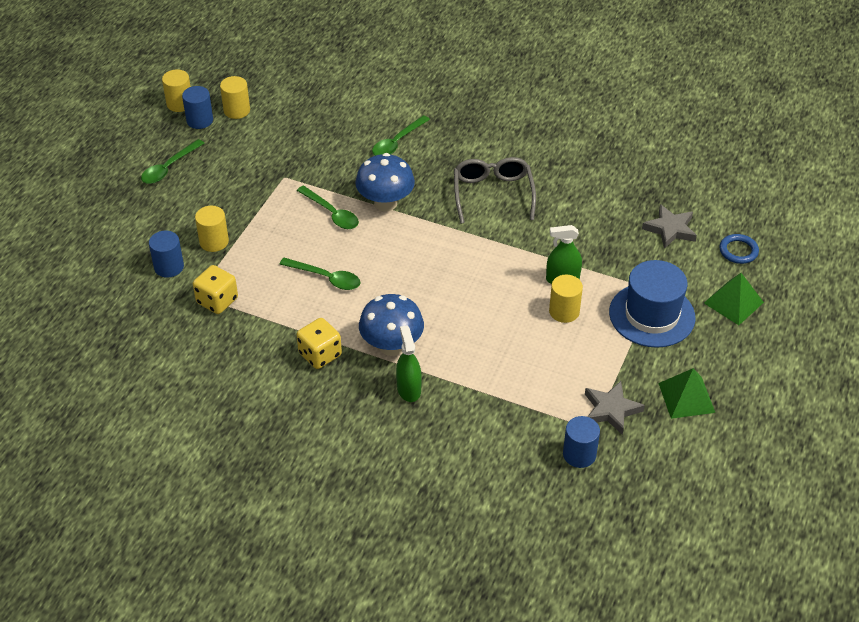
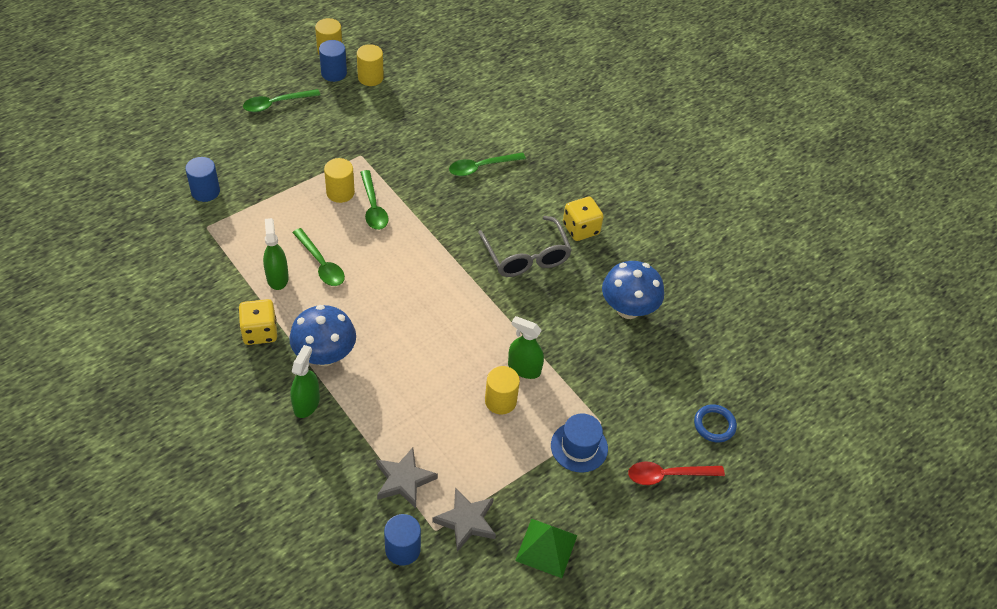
camera: 25 degrees right, 5 degrees up
yellow dice [193,265,238,314] -> yellow dice moved to [563,197,604,241]
yellow cylinder [195,206,229,252] -> yellow cylinder moved to [324,158,355,203]
blue mushroom [355,153,415,211] -> blue mushroom moved to [602,261,664,319]
grey glasses [454,157,536,224] -> grey glasses turned 135 degrees clockwise [478,216,572,277]
blue hat [609,260,696,348] -> blue hat [551,413,608,473], size x0.63
grey star [642,204,697,249] -> grey star moved to [376,447,438,508]
green pyramid [704,273,764,325] -> red spoon [628,461,725,485]
none -> green spray bottle [263,218,289,290]

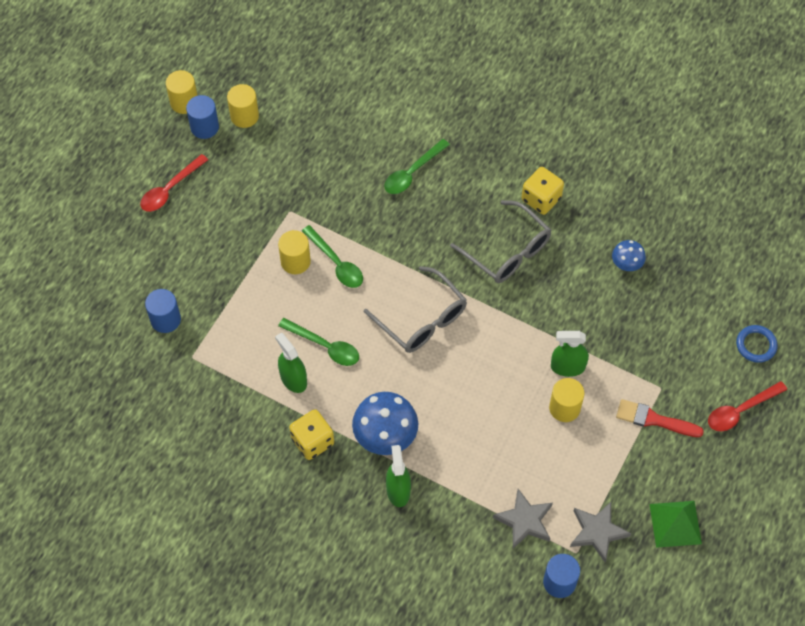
camera: 20 degrees left, 10 degrees up
green spoon [243,89,320,112] -> red spoon [140,154,208,212]
blue hat [551,413,608,473] -> red brush [616,399,704,437]
blue mushroom [602,261,664,319] -> blue mushroom [612,240,646,271], size x0.54
none -> grey glasses [364,266,467,353]

